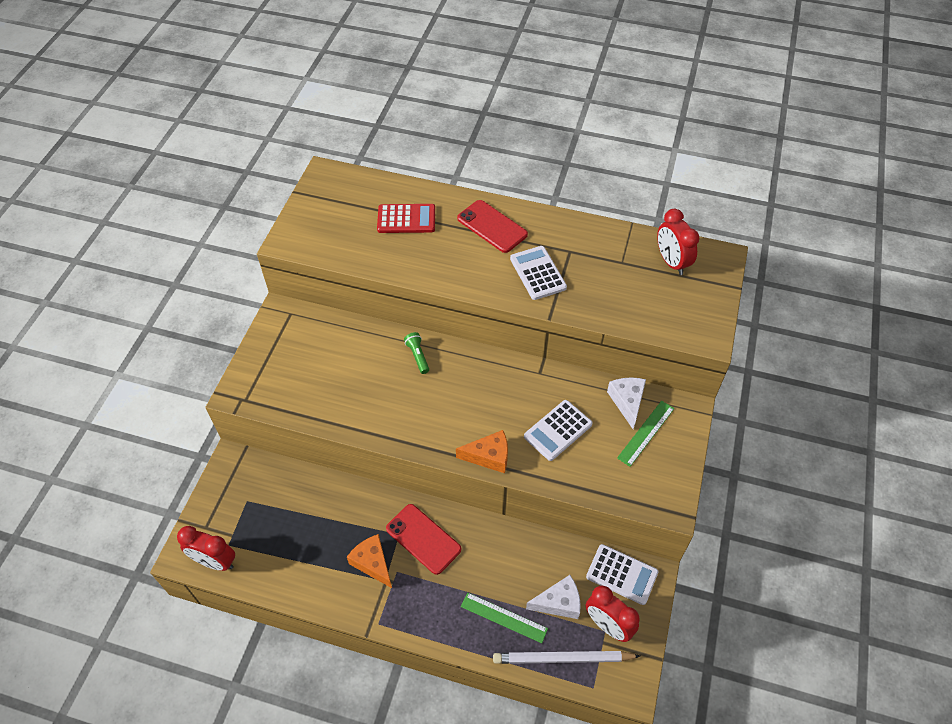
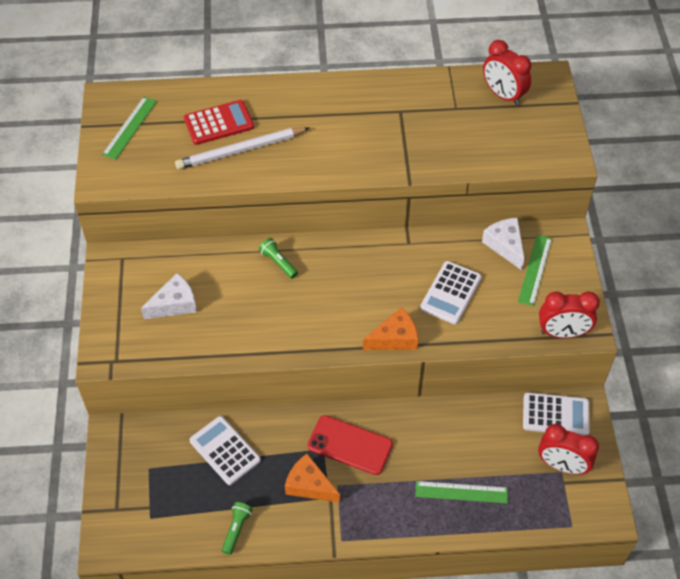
camera: 20 degrees left, 0 degrees up
red clock [177,526,235,571] -> red clock moved to [539,291,600,338]
red phone [457,200,528,253] -> none
white pencil [493,651,640,664] -> white pencil moved to [175,127,309,170]
white calculator [510,246,567,300] -> white calculator moved to [189,416,261,485]
white cheese [526,575,581,619] -> white cheese moved to [141,273,197,319]
none -> green ruler [102,97,157,160]
none -> green flashlight [222,502,253,555]

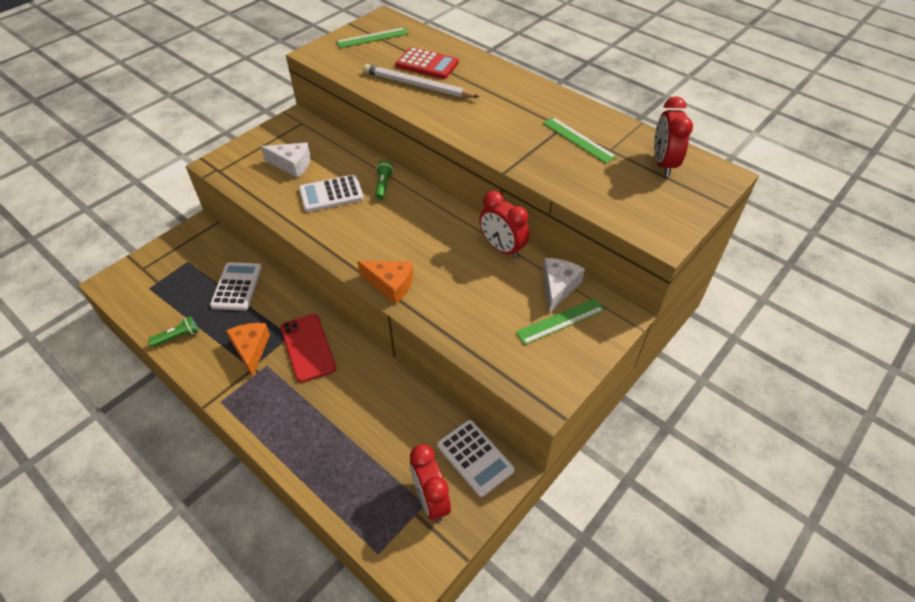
camera: 45 degrees right, 5 degrees down
green ruler [416,481,508,503] -> green ruler moved to [543,117,617,164]
white calculator [420,261,482,324] -> white calculator moved to [299,174,364,212]
red clock [539,291,600,338] -> red clock moved to [479,191,529,259]

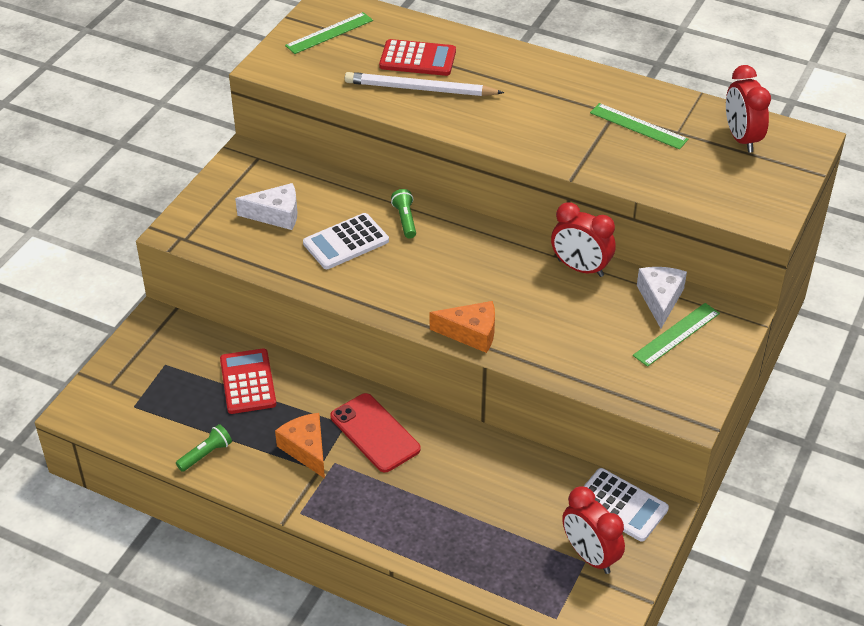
camera: 15 degrees left, 5 degrees down
white calculator [210,262,262,311] -> red calculator [220,348,276,414]

